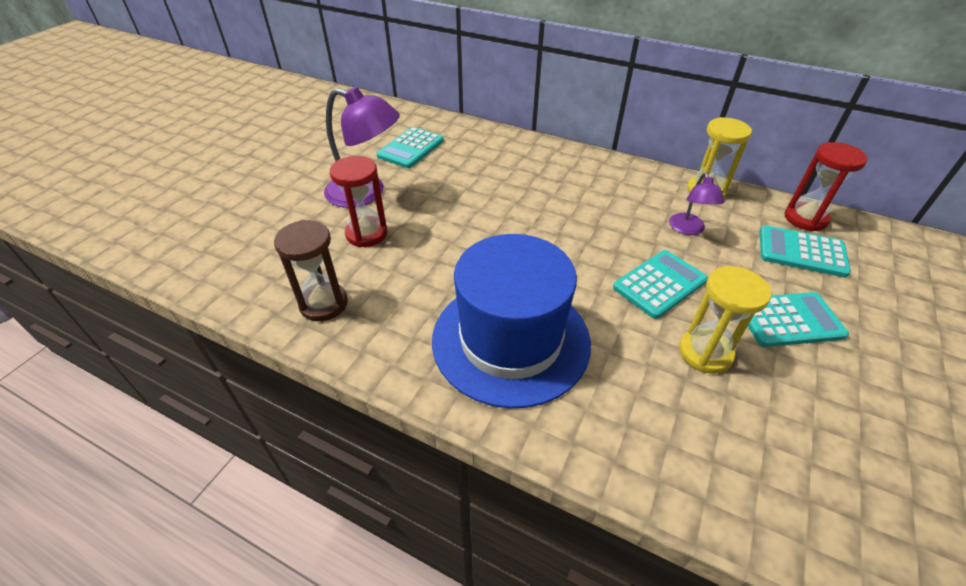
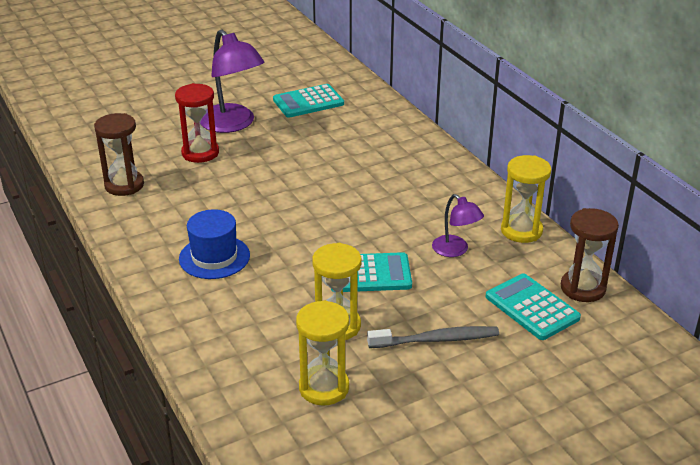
camera: 35 degrees right, 10 degrees down
blue hat [432,234,591,408] -> blue hat [179,209,250,279], size x0.53
purple lamp [669,172,724,235] -> purple lamp turned 75 degrees counterclockwise [432,194,484,257]
turquoise calculator [748,292,849,347] -> grey toothbrush [367,326,499,348]
red hourglass [785,142,867,232] -> brown hourglass [561,208,619,302]
none -> yellow hourglass [296,300,349,406]

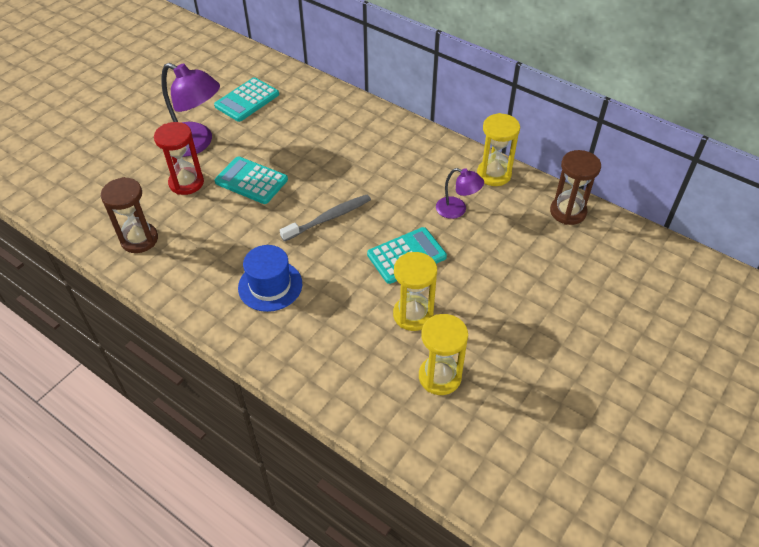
camera: 25 degrees left, 15 degrees up
grey toothbrush [367,326,499,348] -> grey toothbrush moved to [280,195,371,242]
turquoise calculator [486,273,581,340] -> turquoise calculator moved to [215,156,288,204]

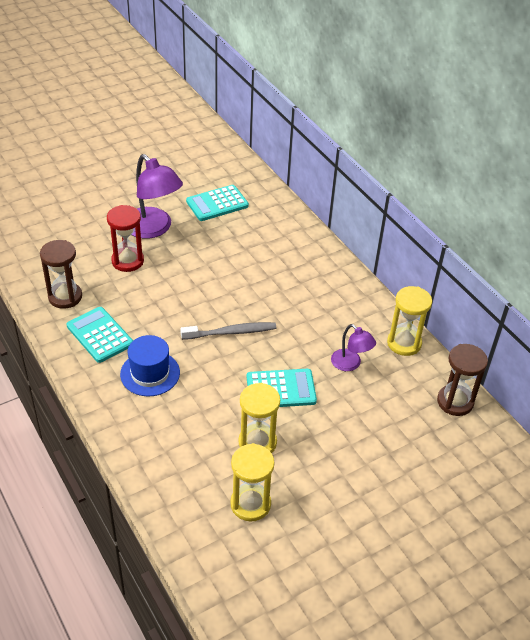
camera: 20 degrees right, 5 degrees down
turquoise calculator [215,156,288,204] -> turquoise calculator moved to [67,307,133,363]

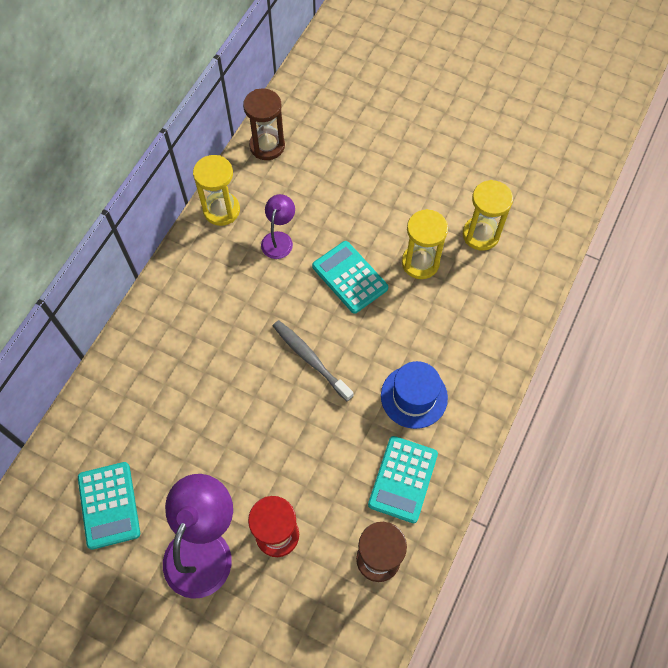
camera: 120 degrees left, 20 degrees up
turquoise calculator [186,185,249,221] -> turquoise calculator turned 45 degrees clockwise [78,462,140,550]

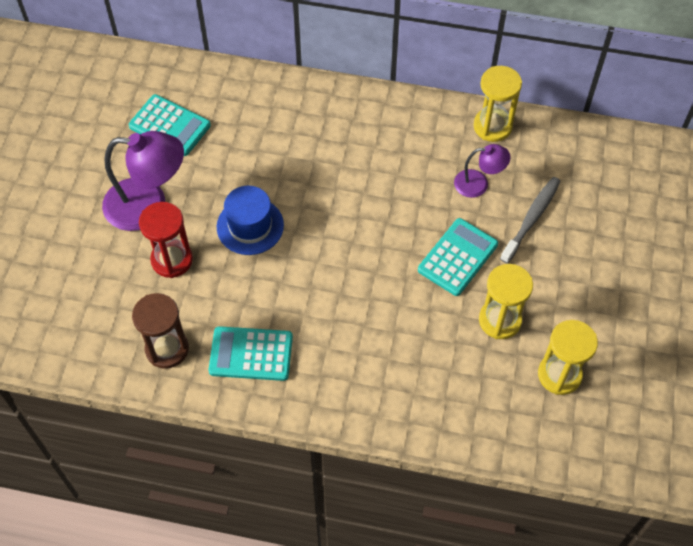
camera: 75 degrees right, 5 degrees down
turquoise calculator [78,462,140,550] -> turquoise calculator turned 120 degrees counterclockwise [129,94,211,156]
brown hourglass [243,89,285,160] -> none
grey toothbrush [273,320,354,402] -> grey toothbrush moved to [500,177,561,264]
blue hat [381,361,448,429] -> blue hat moved to [217,186,284,255]

